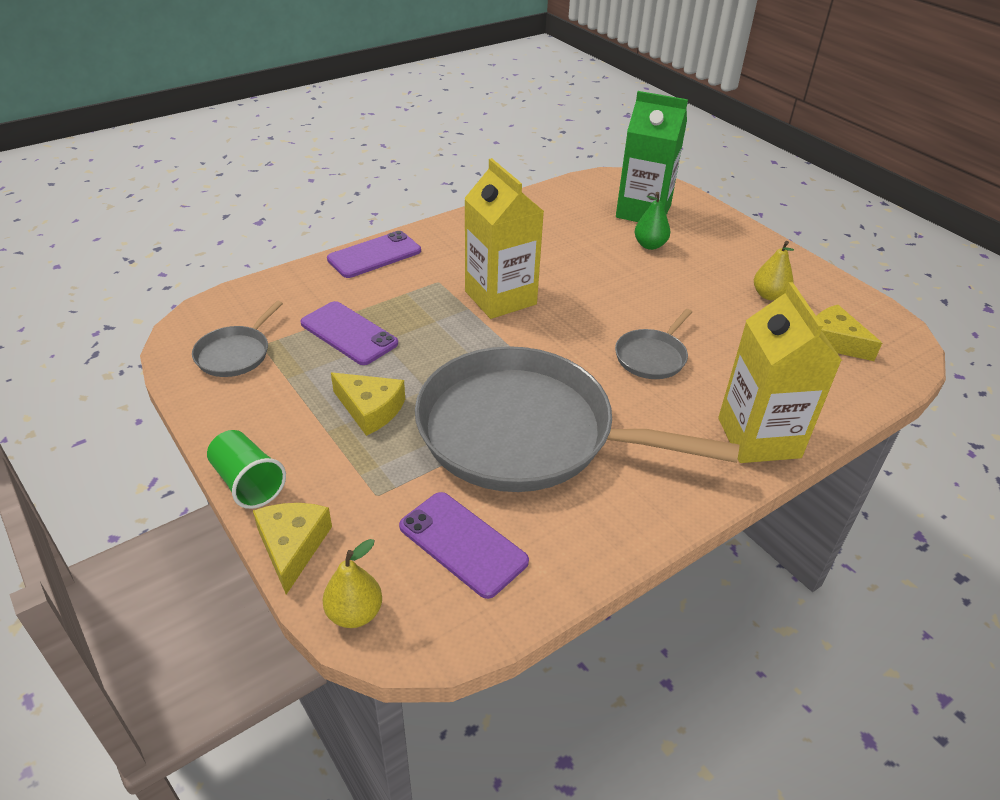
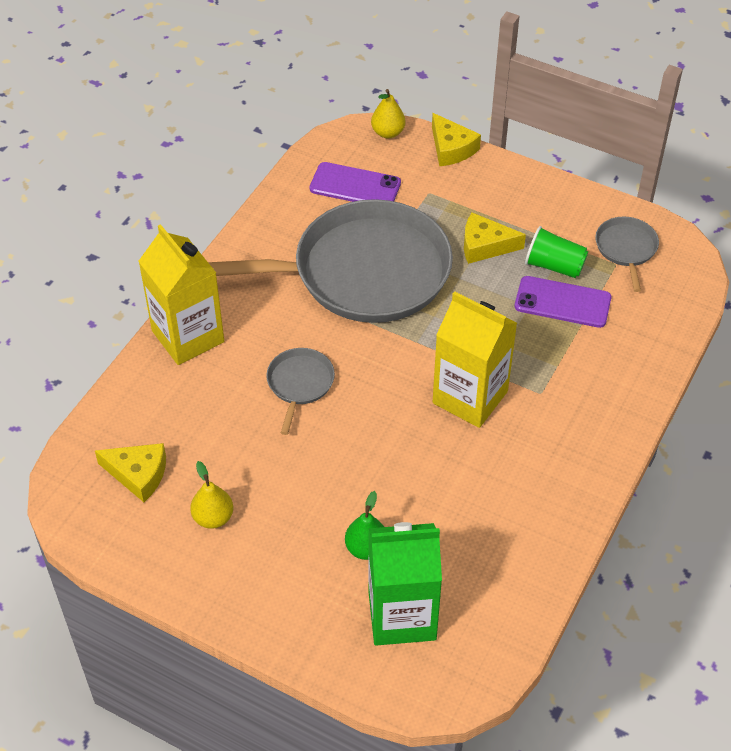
camera: 155 degrees right, 10 degrees up
green cup [207,430,286,509] -> green cup moved to [525,226,588,278]
purple phone [327,231,421,278] -> none

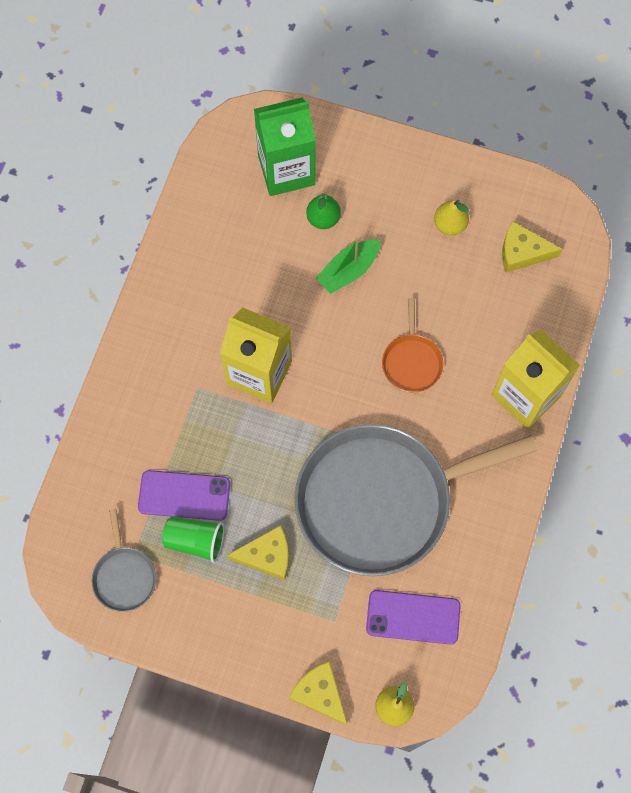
camera: 170 degrees right, 20 degrees up
grey pan [266,348,335,435] -> orange pan [382,298,443,392]
none -> green boat [316,237,380,294]

